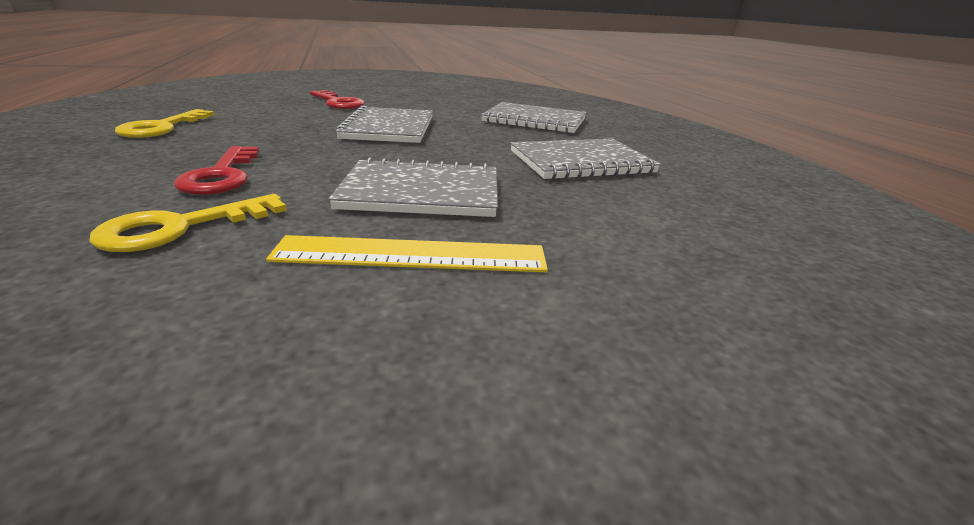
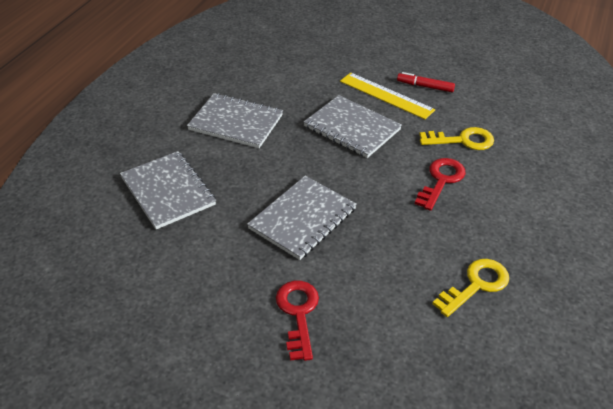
camera: 140 degrees left, 15 degrees up
none -> red marker [397,72,455,92]

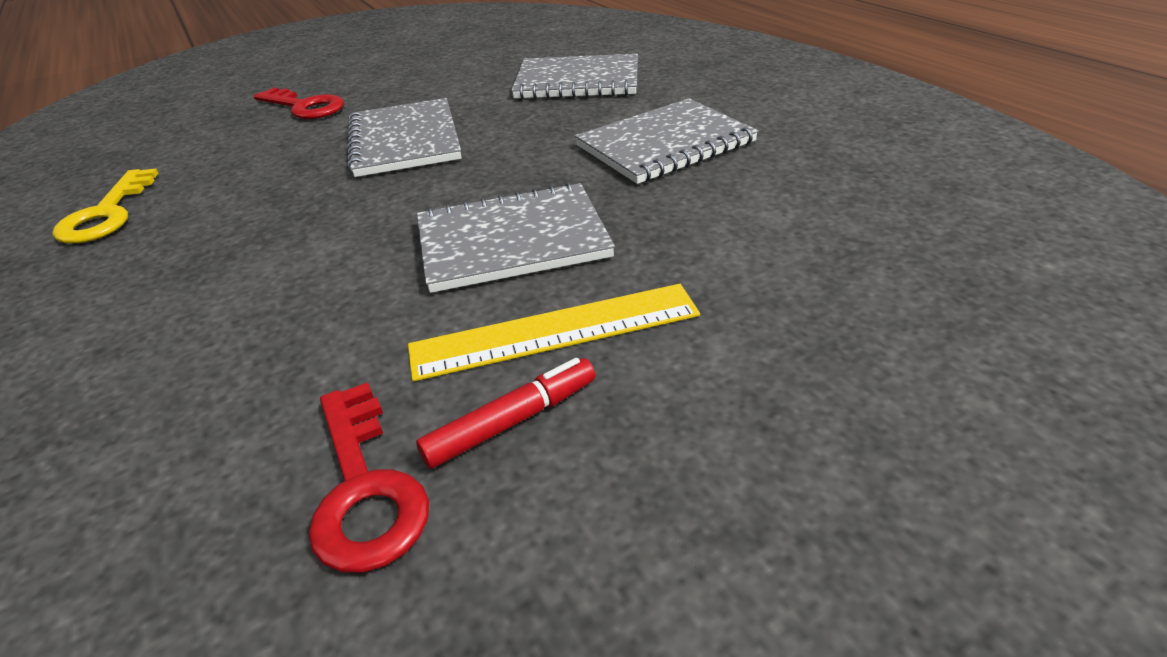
camera: 130 degrees right, 5 degrees down
red key [415,158,466,211] -> red key moved to [308,382,429,573]
yellow key [419,127,494,150] -> none

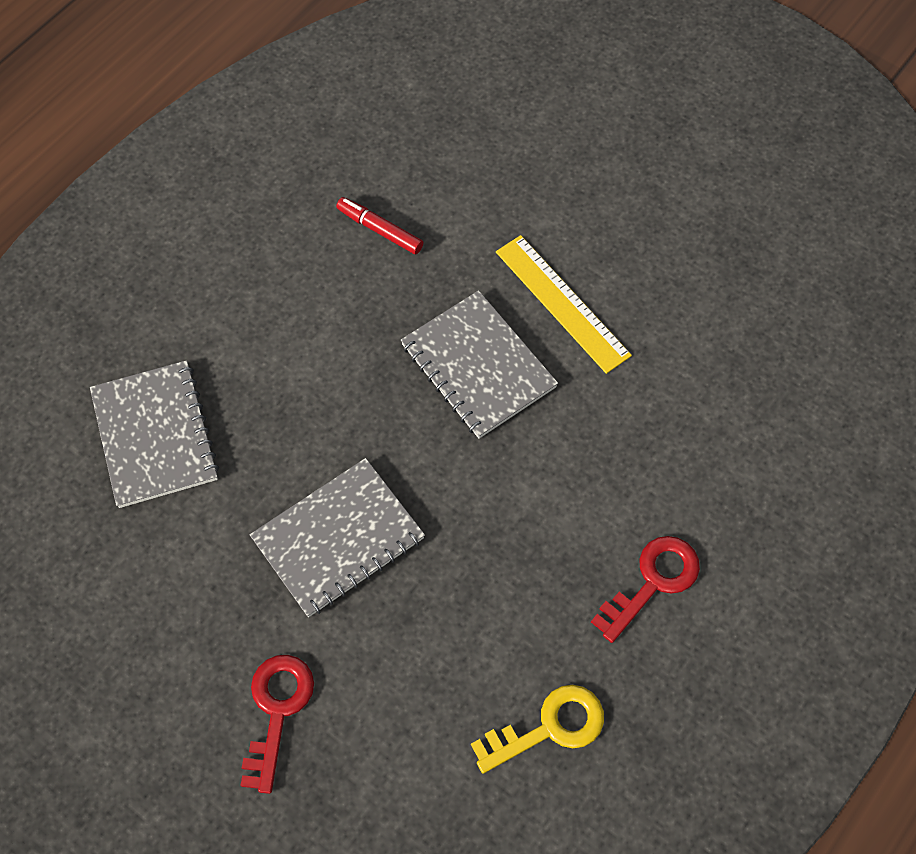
camera: 115 degrees left, 25 degrees up
red key [308,382,429,573] -> red key moved to [591,536,700,643]
red marker [416,358,595,469] -> red marker moved to [336,197,423,254]
grey notebook [575,98,758,184] -> none

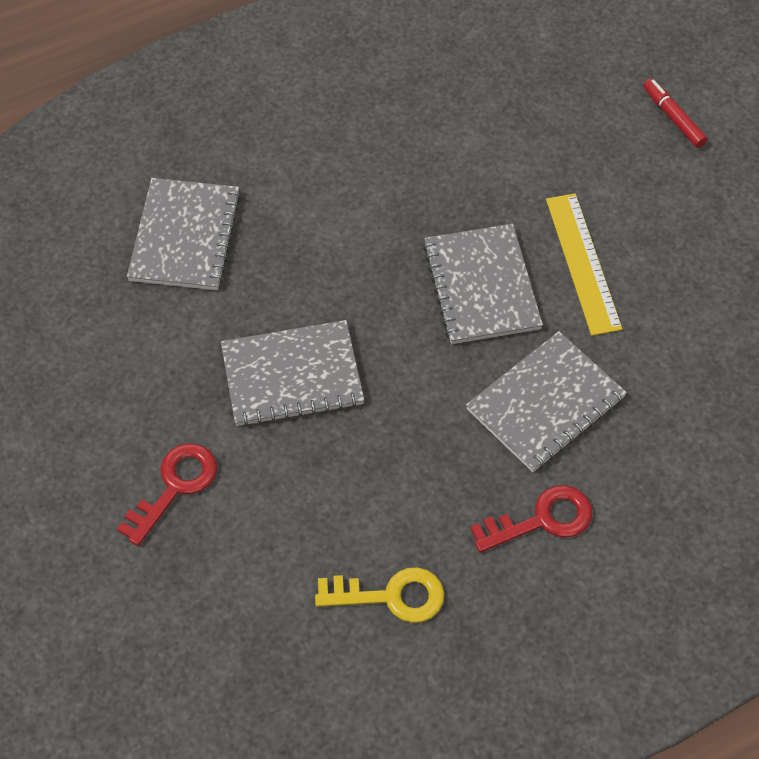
camera: 25 degrees right, 5 degrees down
red marker [336,197,423,254] -> red marker moved to [643,78,708,148]
none -> grey notebook [466,331,627,472]

